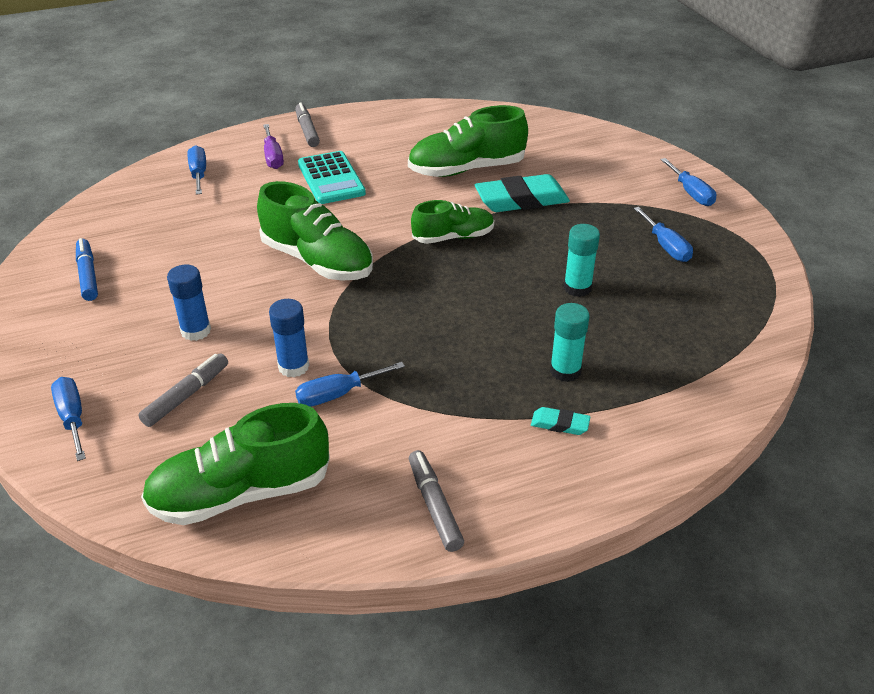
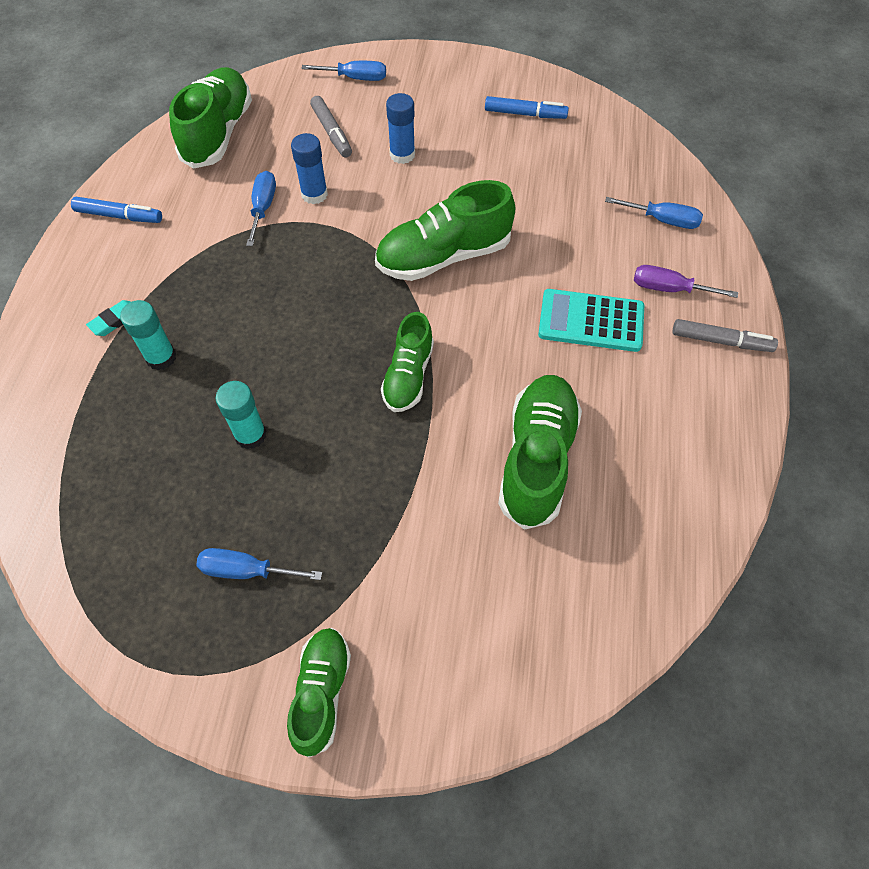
camera: 120 degrees right, 20 degrees up
grey marker [409,450,464,552] -> blue marker [71,197,162,223]
turquoise eraser [475,174,570,212] -> none
blue screwdriver [660,158,716,206] -> green shoe [287,628,351,758]

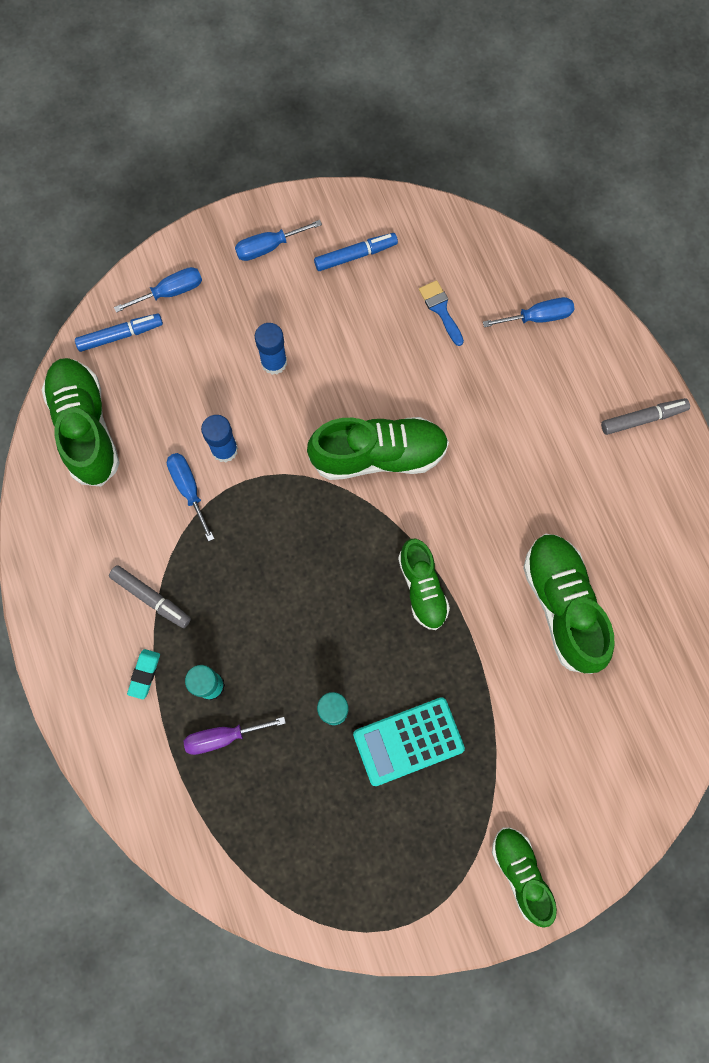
camera: 30 degrees left, 15 degrees up
blue marker [71,197,162,223] -> blue marker moved to [75,313,163,352]
blue screwdriver [196,548,322,580] -> blue screwdriver moved to [235,220,322,261]
grey marker [310,96,352,158] -> grey marker moved to [109,565,191,628]
green shoe [375,180,516,281] -> green shoe turned 135 degrees counterclockwise [307,417,449,480]
turquoise calculator [538,289,644,352] -> turquoise calculator moved to [353,697,465,786]
purple screwdriver [634,265,738,298] -> purple screwdriver moved to [183,717,286,755]
none -> blue brush [419,280,464,346]

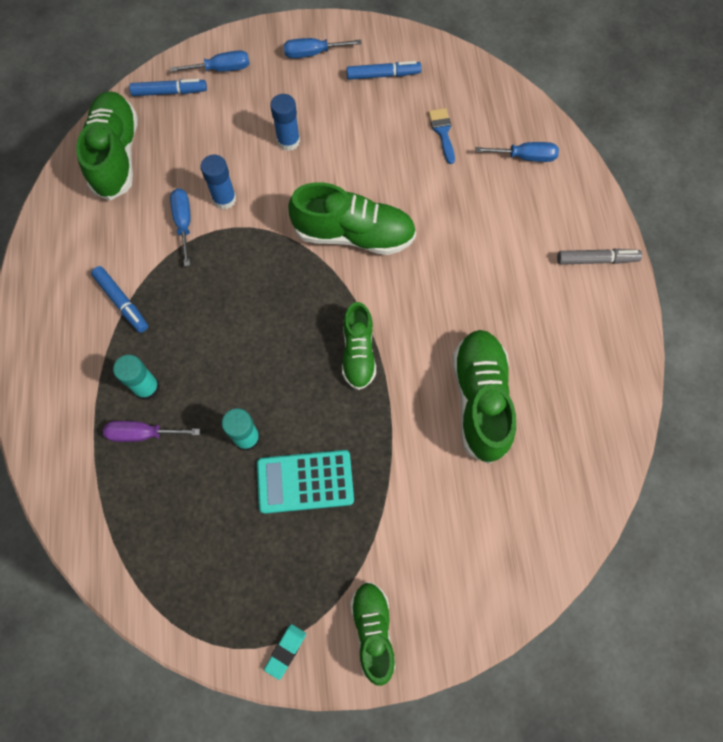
camera: 15 degrees right, 5 degrees down
grey marker [109,565,191,628] -> blue marker [91,266,148,333]
turquoise eraser [127,649,160,699] -> turquoise eraser moved to [264,624,306,680]

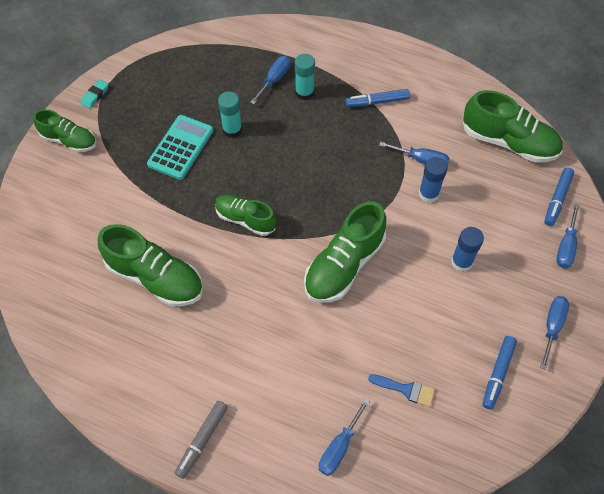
camera: 120 degrees right, 10 degrees down
purple screwdriver [103,421,200,442] -> blue screwdriver [250,56,291,104]
turquoise eraser [264,624,306,680] -> turquoise eraser turned 60 degrees clockwise [81,79,109,109]

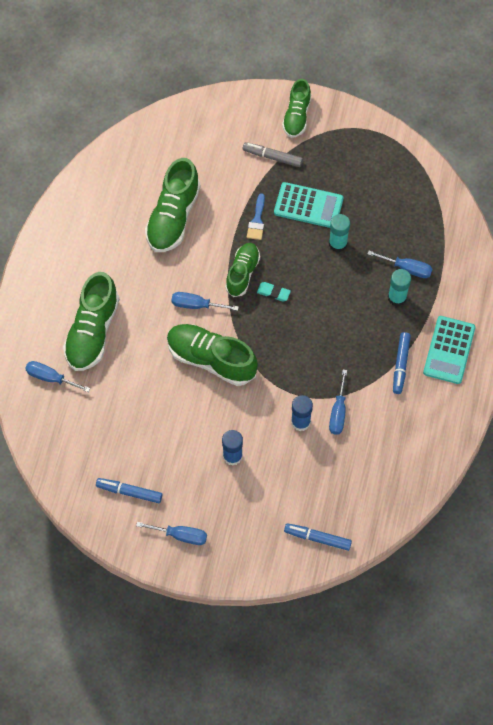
camera: 80 degrees right, 5 degrees up
turquoise eraser [81,79,109,109] -> turquoise eraser moved to [257,282,291,302]
grey marker [175,401,228,479] -> grey marker moved to [243,142,303,167]
blue marker [345,89,410,107] -> blue marker turned 150 degrees counterclockwise [393,332,411,394]
blue brush [368,374,435,407] -> blue brush moved to [247,193,265,240]
green shoe [462,90,563,163] -> green shoe moved to [63,272,119,371]
blue screwdriver [556,203,580,268] -> blue screwdriver moved to [171,292,239,311]
none -> turquoise calculator [423,316,475,384]

